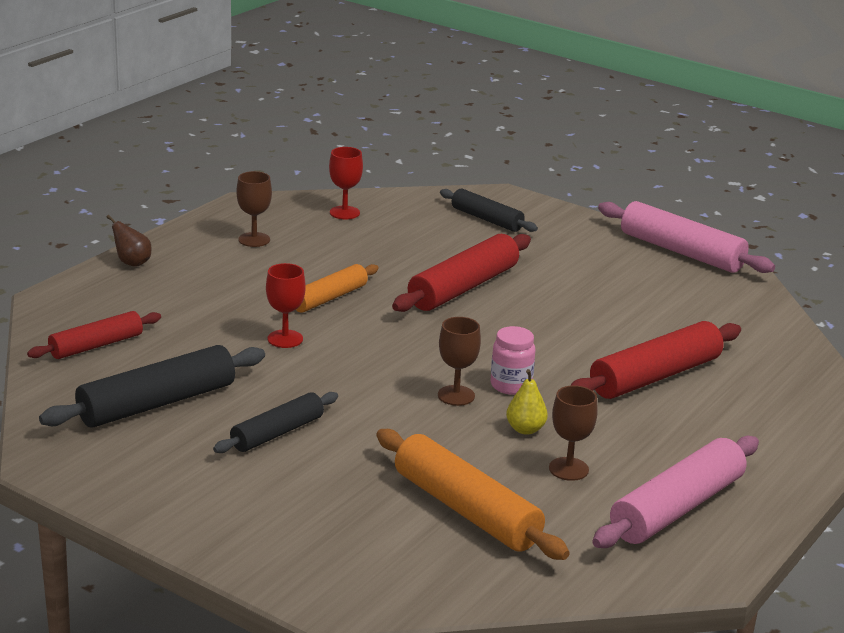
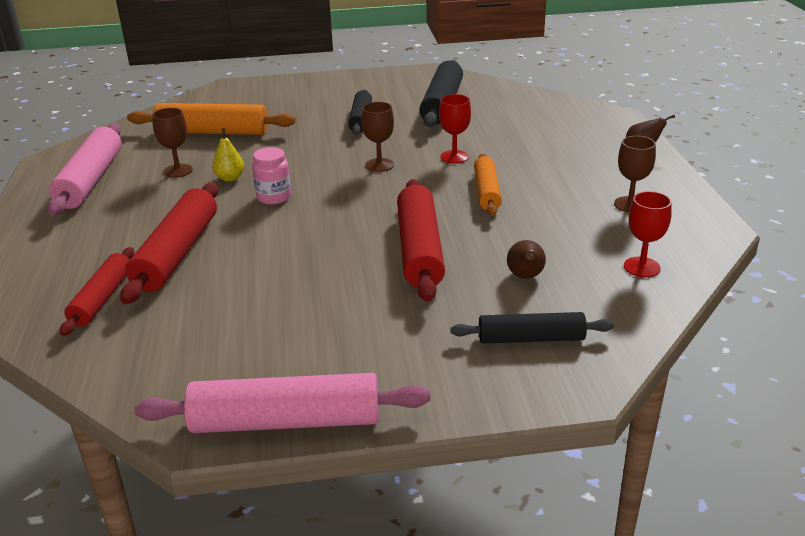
camera: 140 degrees right, 5 degrees up
red rolling pin [27,311,161,359] -> red rolling pin moved to [60,247,134,336]
brown goblet [438,317,481,406] -> brown goblet moved to [361,102,394,172]
none -> brown pear [507,240,546,279]

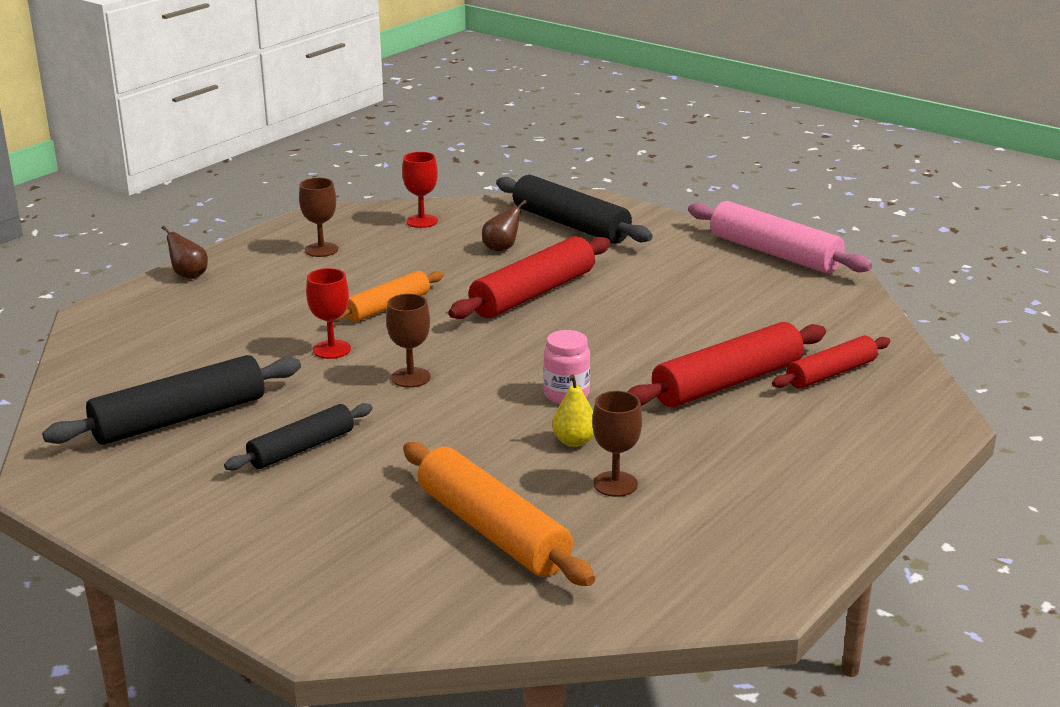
camera: 135 degrees left, 5 degrees down
pink rolling pin [47,124,122,216] -> none
black rolling pin [450,312,614,344] -> black rolling pin [496,175,653,244], size x1.60

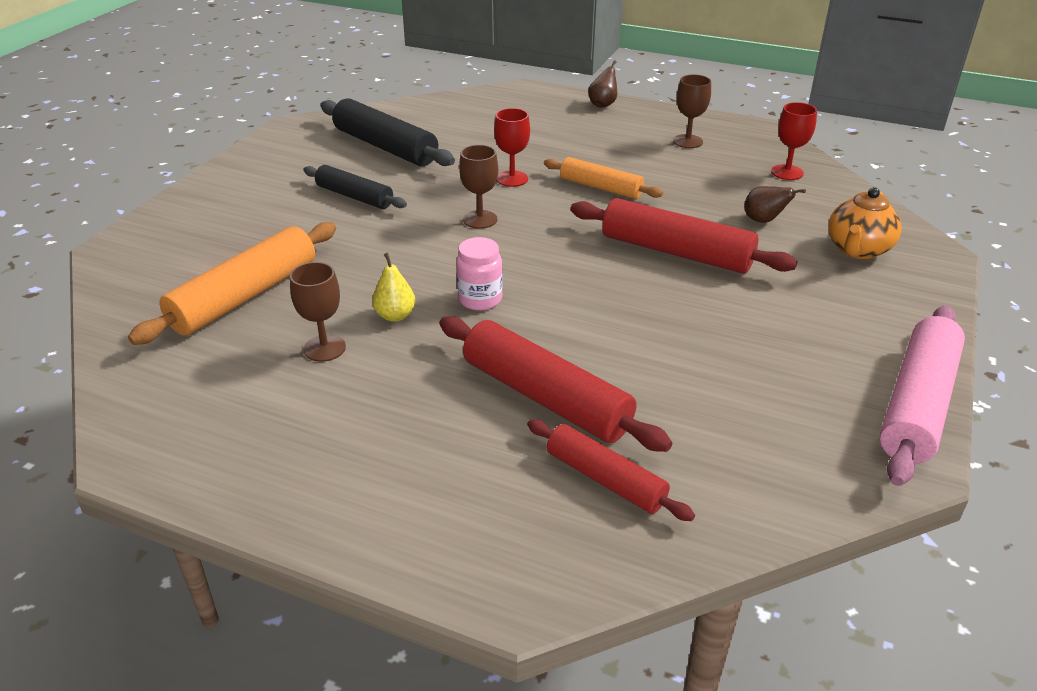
camera: 75 degrees right, 10 degrees up
black rolling pin [496,175,653,244] -> orange teapot [828,187,902,259]

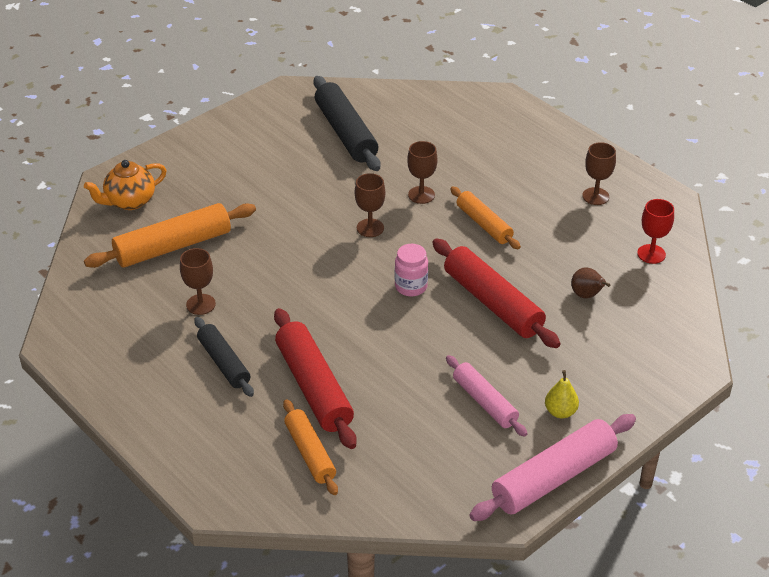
camera: 25 degrees right, 5 degrees up
black rolling pin [303,165,407,209] -> black rolling pin moved to [194,317,254,397]
yellow pear [372,253,415,322] -> yellow pear moved to [545,370,579,419]
pink jar [456,237,503,311] -> pink jar moved to [395,244,428,296]
red goblet [494,108,530,187] -> brown goblet [407,141,437,204]
red rolling pin [527,419,695,521] -> orange rolling pin [283,399,338,495]
brown pear [588,60,617,108] -> none
orange teapot [828,187,902,259] -> orange teapot moved to [84,160,167,210]
none -> pink rolling pin [446,355,528,437]

